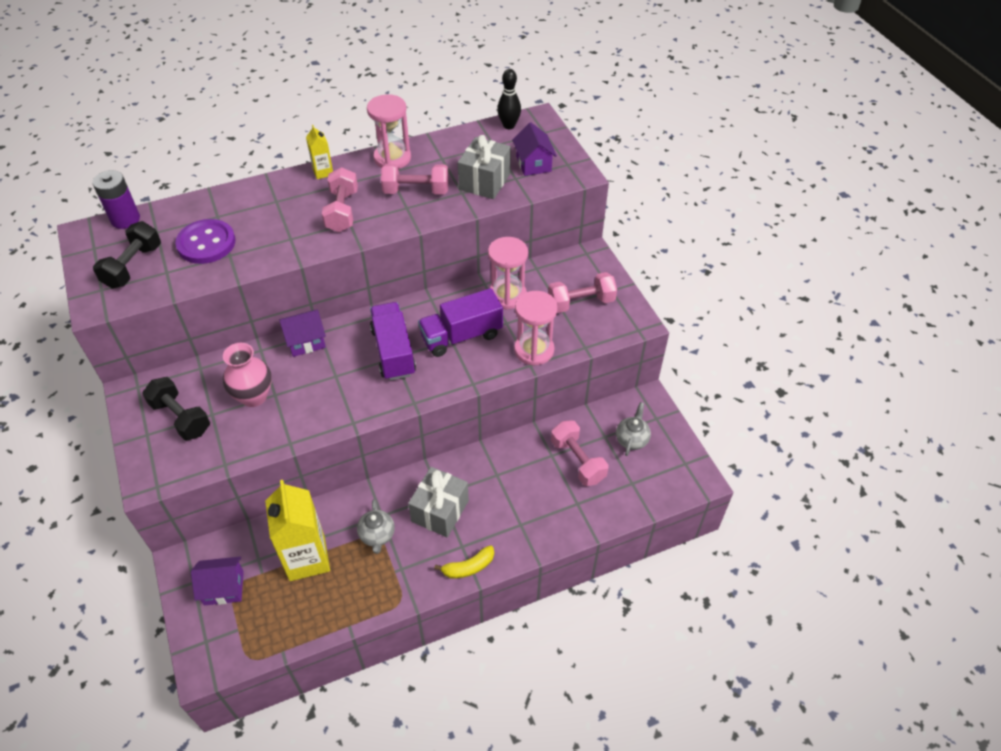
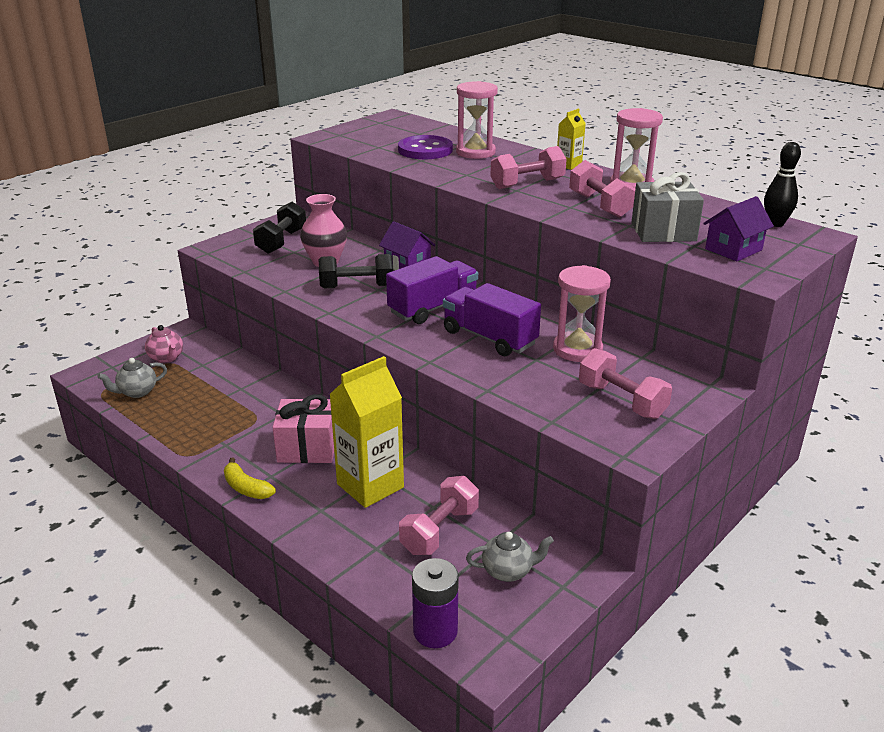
camera: 65 degrees right, 20 degrees down
purple battery [93,170,140,229] -> purple battery moved to [412,558,459,648]
black dumbbell [93,221,161,289] -> black dumbbell moved to [319,254,393,288]
purple house [191,557,244,605] -> pink teapot [145,325,183,363]
yellow carton [265,480,330,581] -> yellow carton moved to [329,356,404,508]
grey teapot [357,499,395,554] -> grey teapot moved to [97,358,167,398]
grey gift [408,467,469,537] -> pink gift [272,394,334,463]
pink hourglass [514,291,558,366] -> pink hourglass moved to [456,81,498,159]

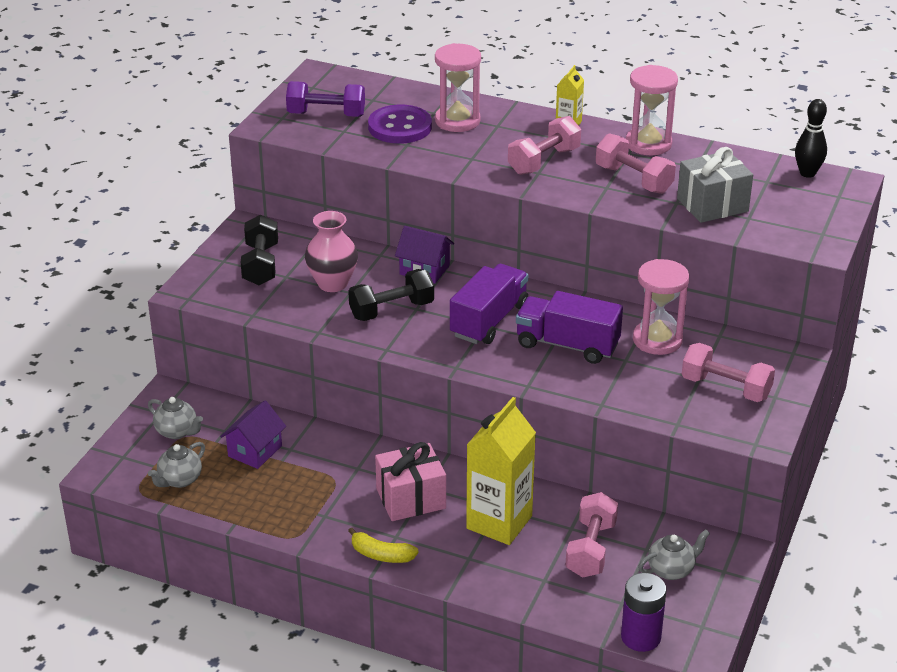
camera: 20 degrees left, 5 degrees up
pink teapot [145,325,183,363] -> grey teapot [148,397,203,439]
purple house [703,196,774,261] -> purple house moved to [220,400,286,469]
none -> purple dumbbell [286,81,365,117]

